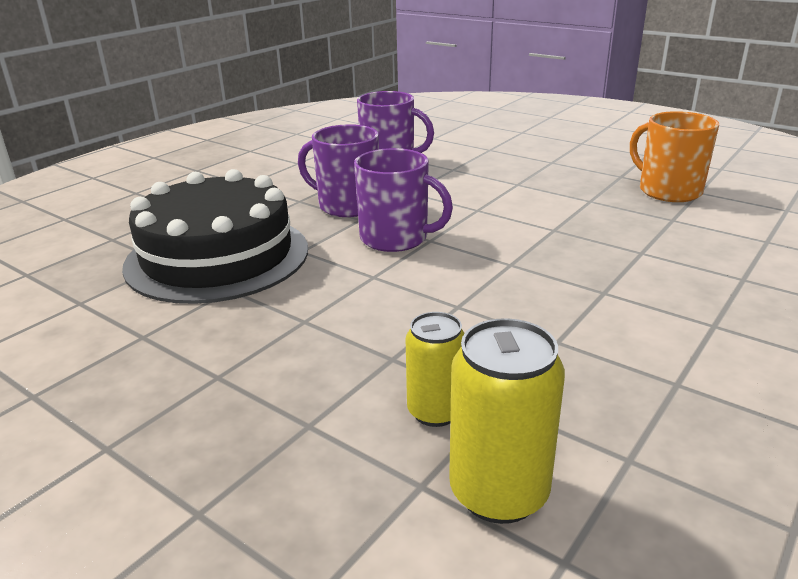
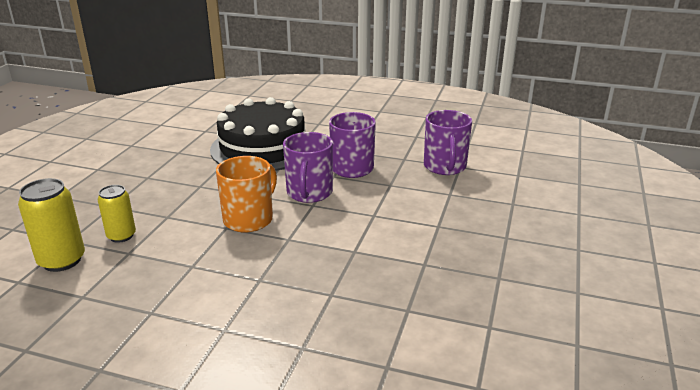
camera: 70 degrees right, 0 degrees up
orange mug [630,111,719,202] -> orange mug moved to [216,156,277,232]

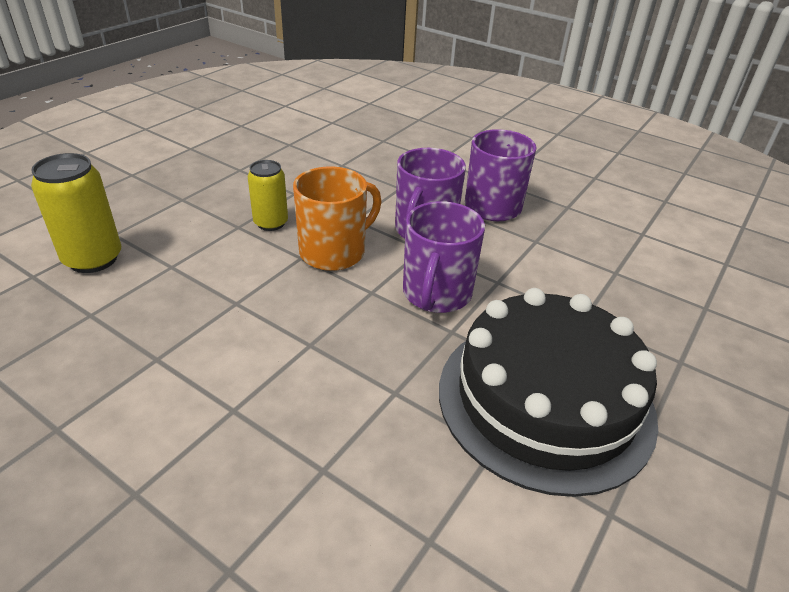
camera: 15 degrees right, 10 degrees up
yellow can [98,185,136,243] -> yellow can moved to [248,160,288,231]
black cake [210,97,305,171] -> black cake moved to [439,288,658,497]
purple mug [424,110,472,175] -> purple mug moved to [403,201,485,313]

